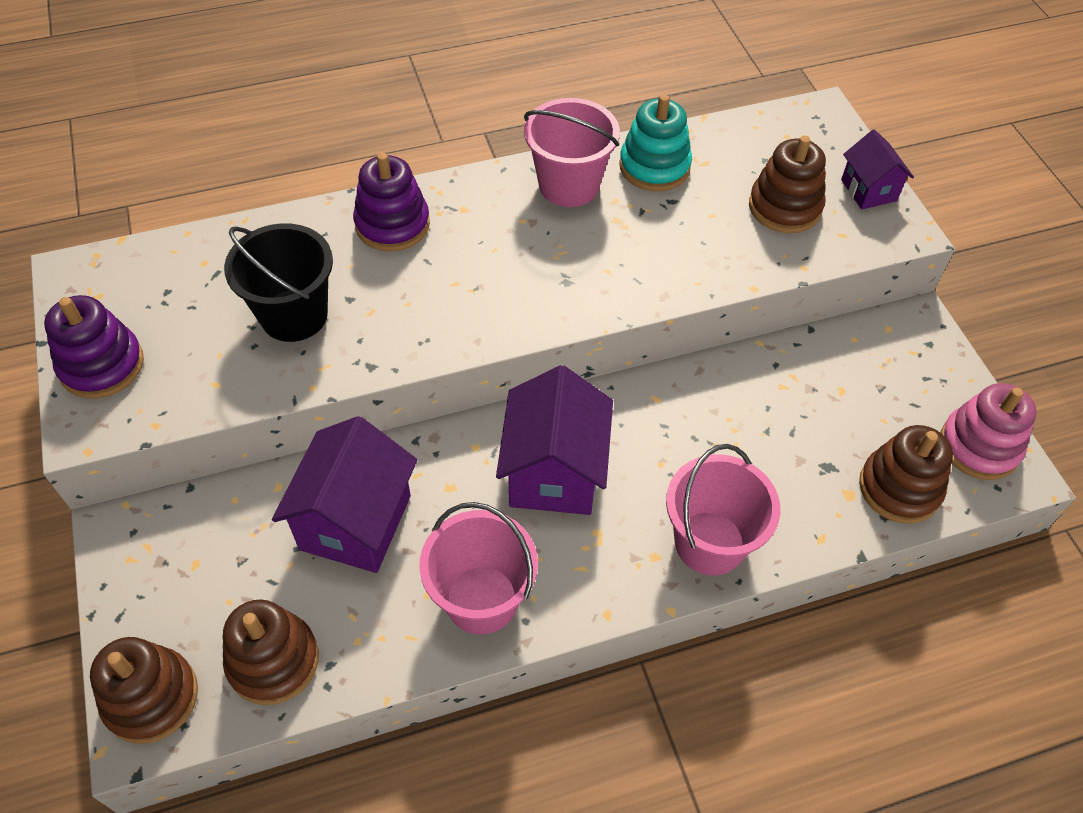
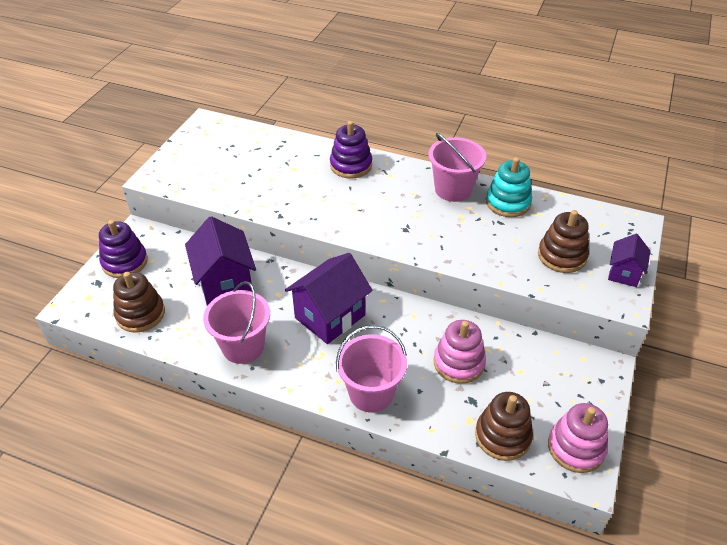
camera: 40 degrees right, 10 degrees down
purple stacking toy [44,295,144,398] -> purple stacking toy moved to [99,220,148,278]
brown stacking toy [90,637,198,744] -> none
black bucket [224,223,333,342] -> none
purple house [272,416,417,573] -> purple house turned 75 degrees counterclockwise [185,216,256,306]
none -> pink stacking toy [433,320,486,384]

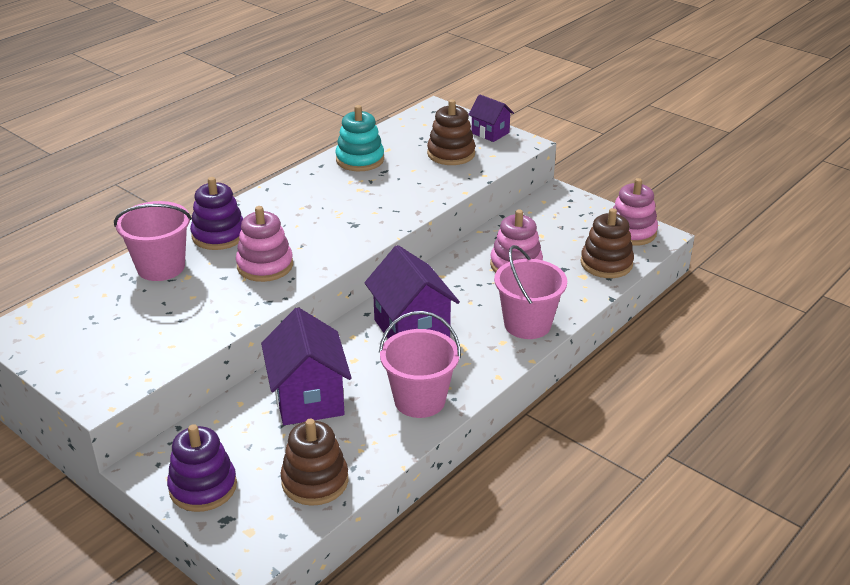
camera: 70 degrees left, 10 degrees down
purple house [185,216,256,306] -> purple house turned 75 degrees clockwise [261,307,352,425]
pink bucket [428,133,486,202] -> pink bucket moved to [114,201,192,281]
none -> pink stacking toy [236,206,293,282]

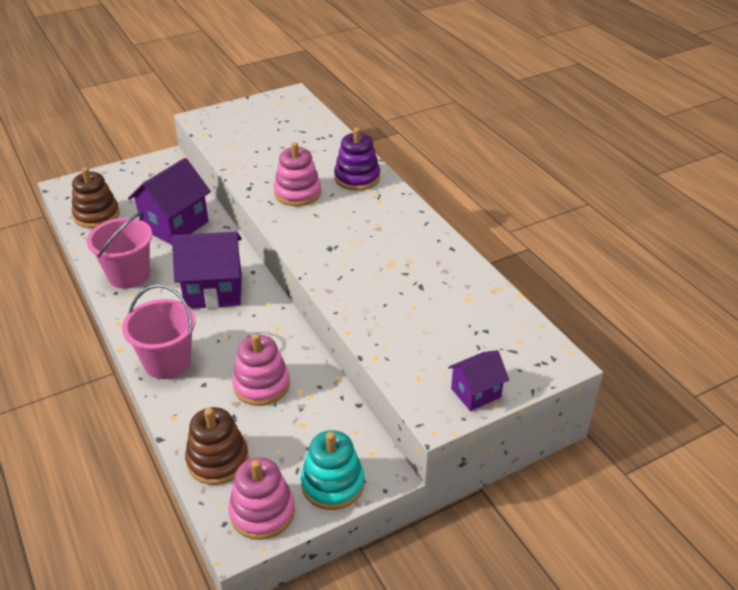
camera: 110 degrees right, 5 degrees up
pink bucket [114,201,192,281] -> none
purple stacking toy [167,424,237,512] -> none
purple house [261,307,352,425] -> purple house turned 60 degrees counterclockwise [128,158,211,245]
turquoise stacking toy [336,105,384,171] -> turquoise stacking toy moved to [301,430,364,510]
brown stacking toy [427,99,475,165] -> none

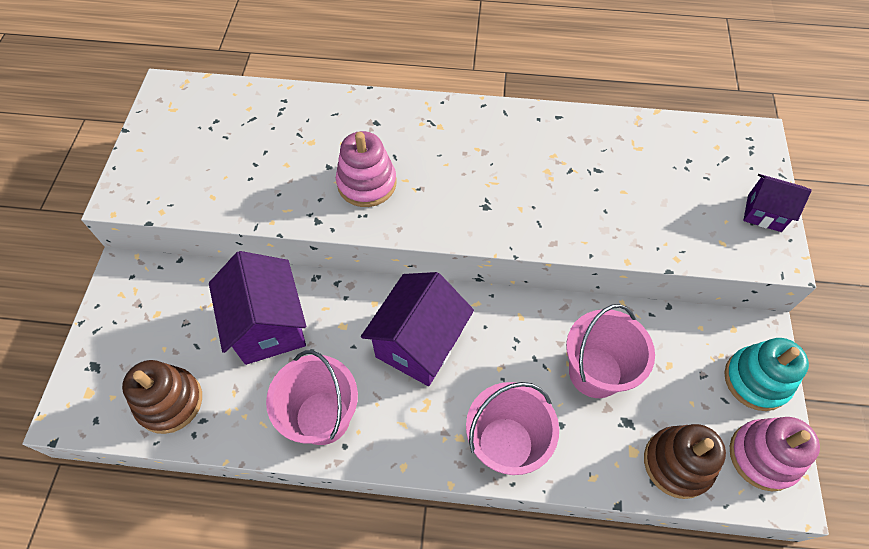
camera: 55 degrees left, 20 degrees up
pink stacking toy [232,333,290,406] -> pink bucket [566,304,655,398]
purple stacking toy [334,128,380,191] -> none
purple house [448,350,509,411] -> purple house turned 75 degrees counterclockwise [743,174,812,232]

